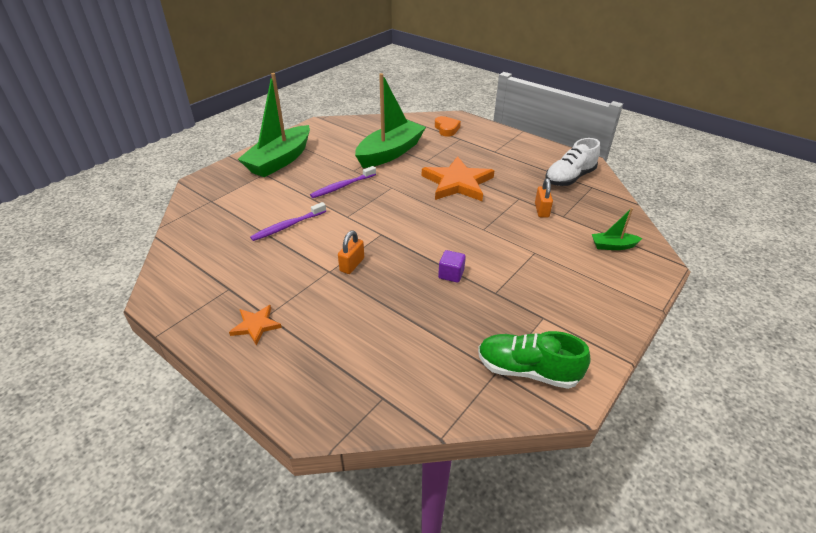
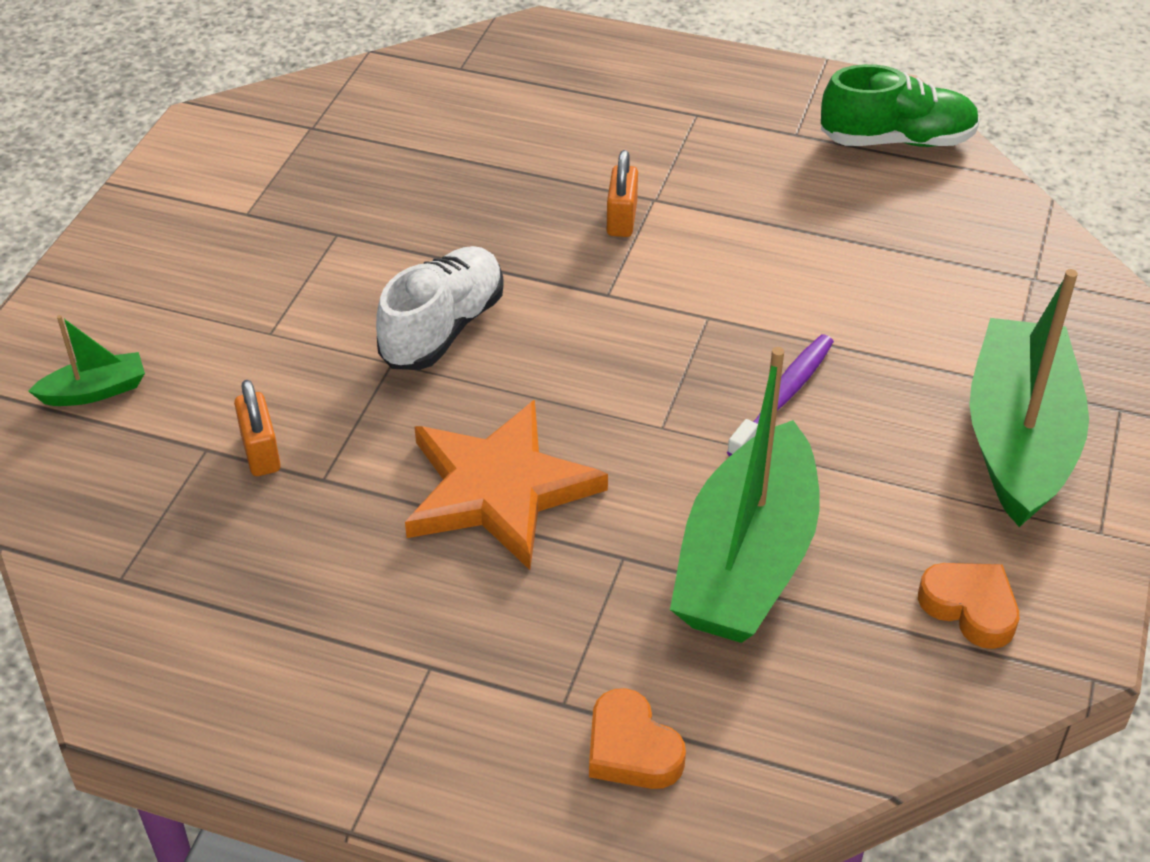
camera: 160 degrees right, 5 degrees up
orange star [229,305,282,345] -> none
purple toothbrush [250,202,326,241] -> none
purple cube [438,250,466,283] -> none
green shoe [478,331,591,389] -> green shoe moved to [821,64,980,147]
white shoe [545,138,600,186] -> white shoe moved to [376,246,504,370]
none -> orange heart [918,563,1019,649]

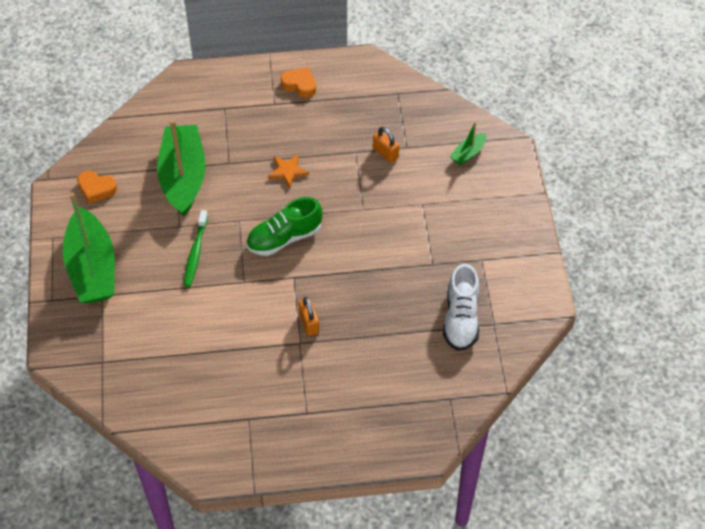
camera: 155 degrees right, 10 degrees up
white shoe [376,246,504,370] -> white shoe moved to [443,264,479,351]
orange star [405,400,608,570] -> orange star [268,154,309,188], size x0.49
orange heart [589,688,686,789] -> orange heart moved to [280,67,316,98]
purple toothbrush [727,334,834,456] -> green toothbrush [184,210,208,287]
green shoe [821,64,980,147] -> green shoe moved to [246,197,323,256]

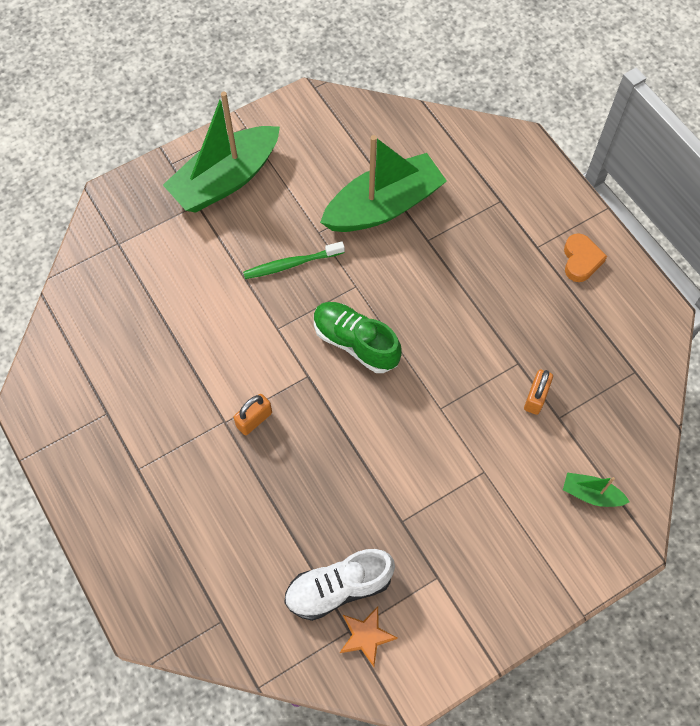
camera: 65 degrees right, 10 degrees up
orange heart [77,171,117,204] -> none
orange star [268,154,309,188] -> orange star moved to [340,607,398,667]

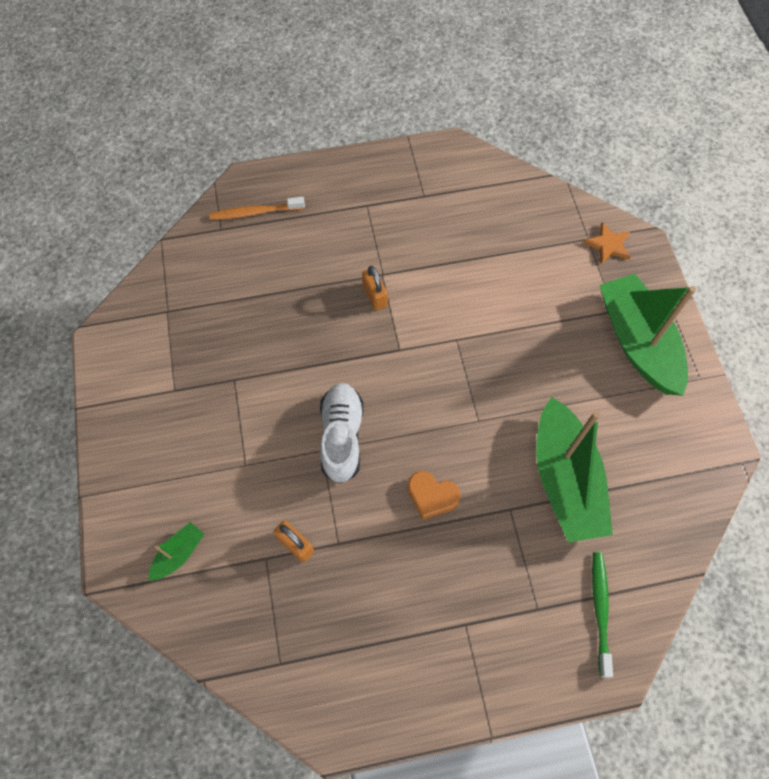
camera: 110 degrees right, 0 degrees up
green toothbrush [243,241,345,279] -> green toothbrush moved to [592,552,613,678]
white shoe [284,549,395,621] -> white shoe moved to [320,383,364,484]
green shoe [314,302,402,373] -> none
orange star [340,607,398,667] -> orange star moved to [583,222,631,264]
orange heart [564,233,607,282] -> orange heart moved to [408,471,461,520]
none -> orange toothbrush [209,197,305,220]

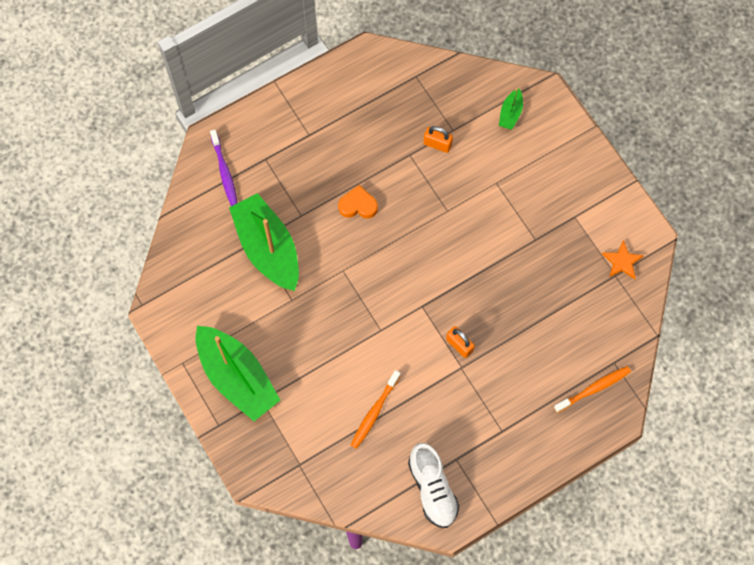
camera: 160 degrees right, 5 degrees up
white shoe [320,383,364,484] -> white shoe moved to [408,443,459,528]
orange star [583,222,631,264] -> orange star moved to [602,240,644,279]
green toothbrush [592,552,613,678] -> purple toothbrush [210,130,238,206]
none -> orange toothbrush [351,370,401,449]

